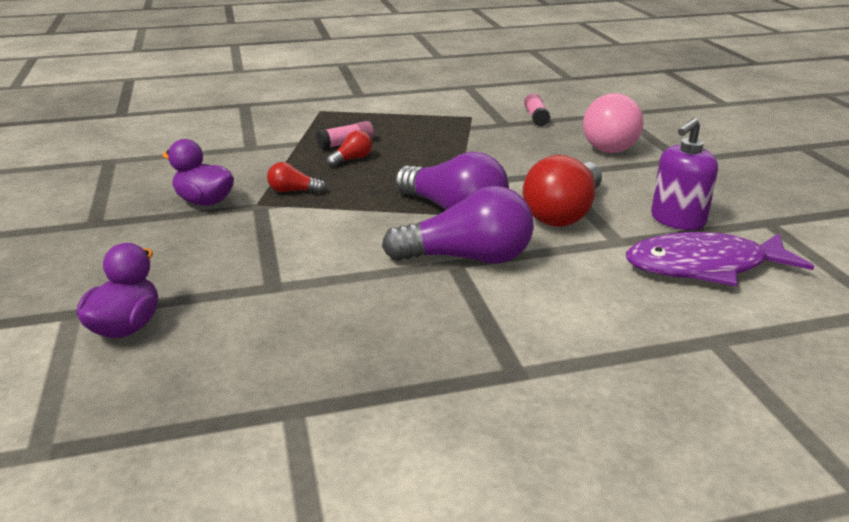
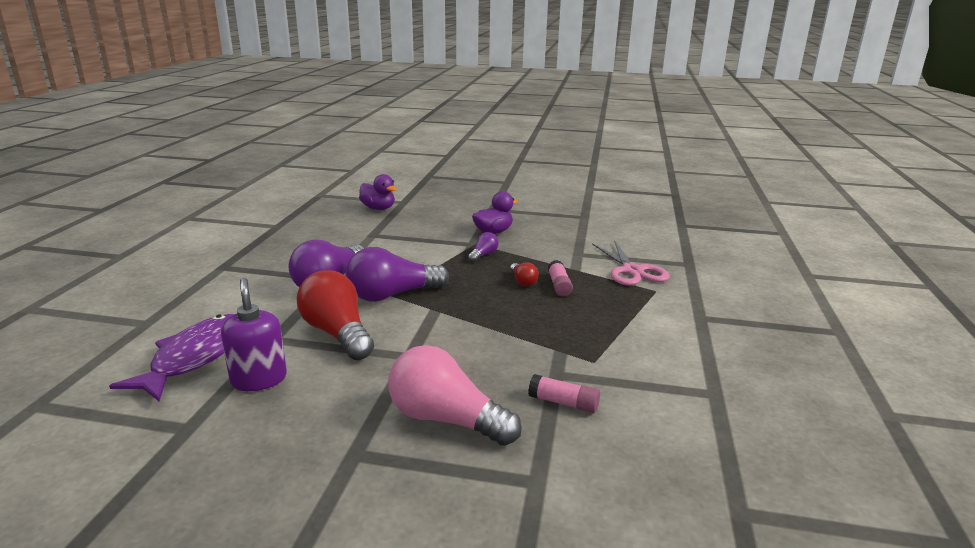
camera: 115 degrees right, 5 degrees down
red light bulb [267,162,326,193] -> purple light bulb [468,232,499,262]
none -> pink scissors [592,240,670,286]

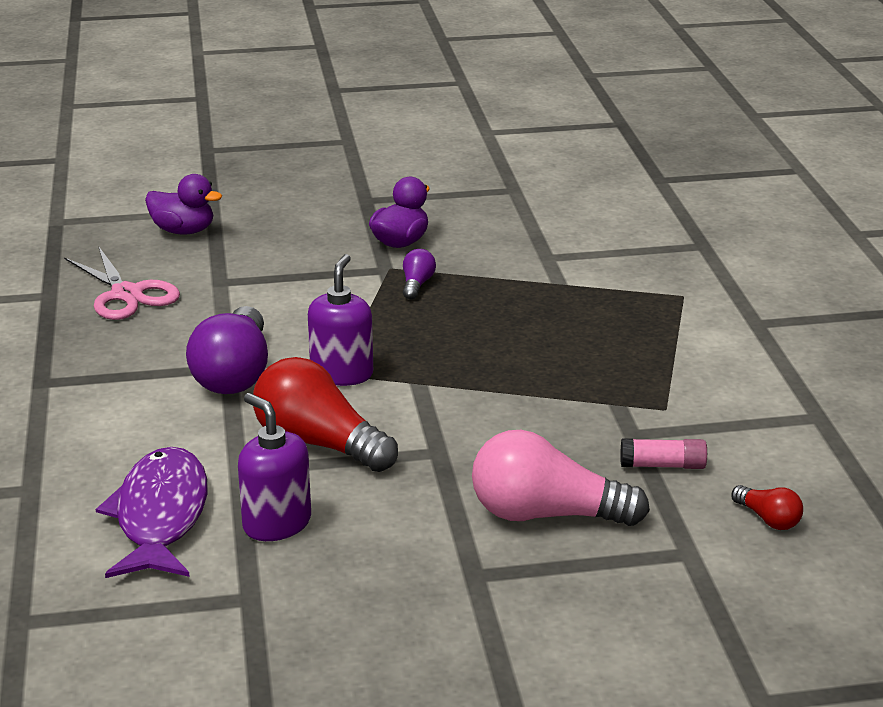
camera: 20 degrees left, 5 degrees up
purple light bulb [346,247,449,302] -> purple soap dispenser [308,254,373,386]
red light bulb [510,262,539,286] -> red light bulb moved to [731,485,803,530]
pink glue stick [548,260,573,297] -> none
pink scissors [592,240,670,286] -> pink scissors moved to [64,246,180,320]

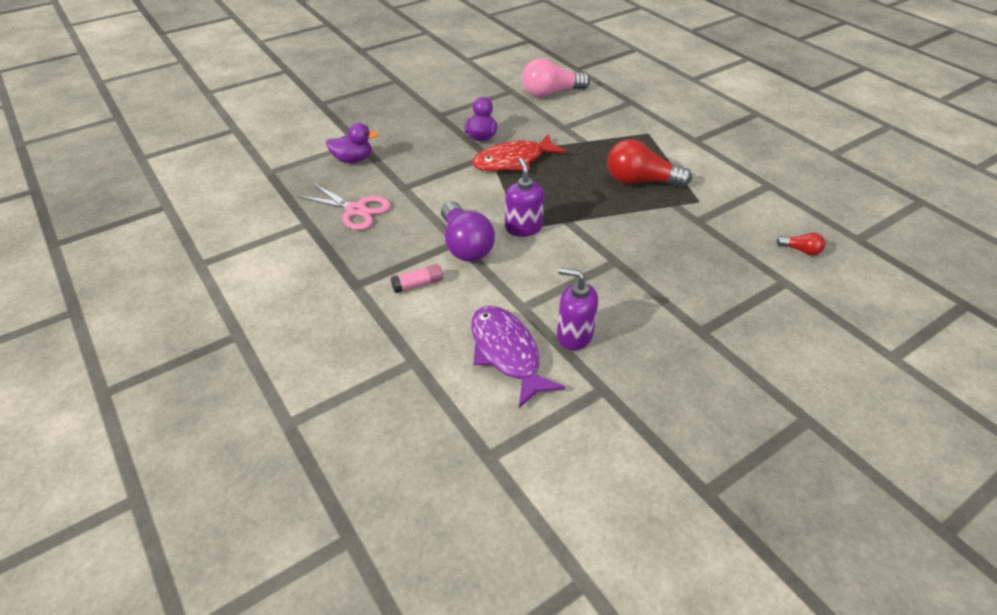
camera: 25 degrees left, 15 degrees up
red light bulb [253,357,398,472] -> red light bulb moved to [607,139,692,187]
purple light bulb [403,249,436,300] -> red fish [472,134,566,171]
pink light bulb [472,430,650,526] -> pink light bulb moved to [522,58,590,97]
pink glue stick [620,438,707,469] -> pink glue stick moved to [391,264,443,293]

